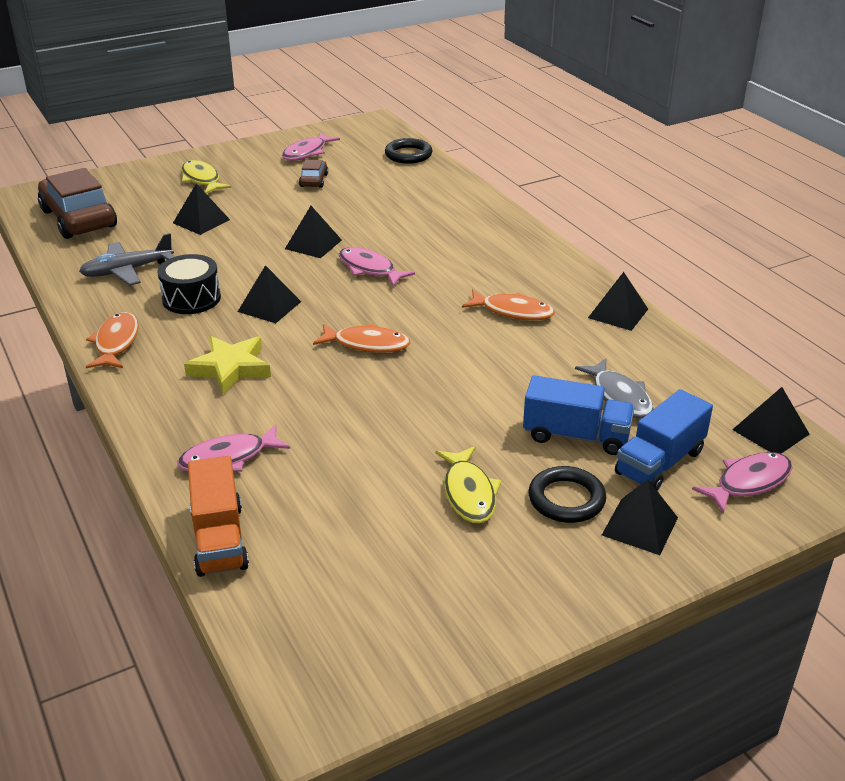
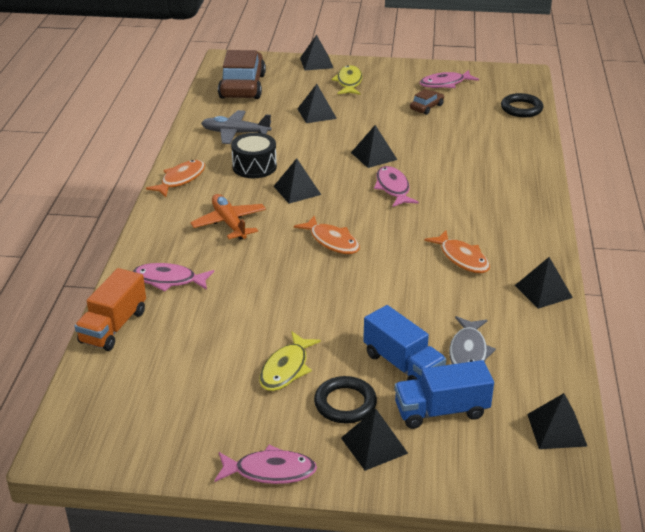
camera: 35 degrees right, 0 degrees up
yellow star [184,336,271,395] -> orange plane [190,194,266,240]
pink fish [692,452,792,514] -> pink fish moved to [214,445,317,484]
none -> black pyramid [300,35,333,70]

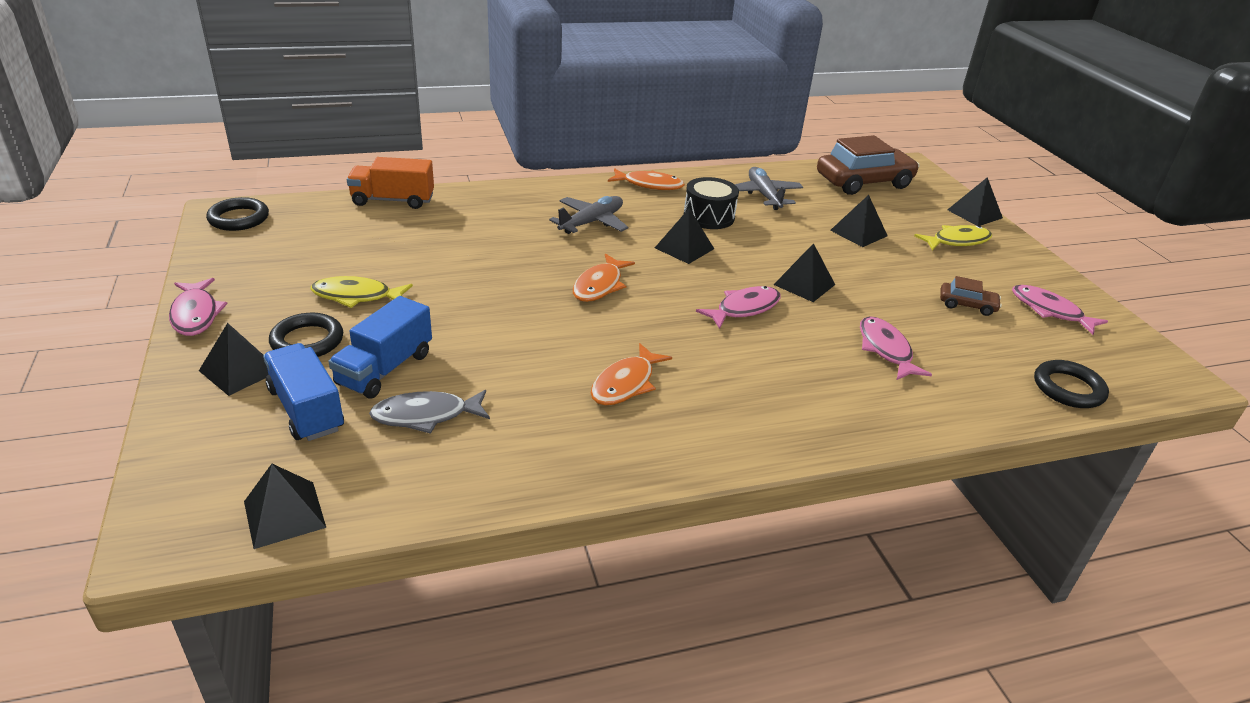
camera: 65 degrees right, 0 degrees up
pink fish [132,263,214,292] -> pink fish moved to [860,316,932,380]
orange plane [190,194,266,240] -> grey plane [549,196,628,234]
black pyramid [515,257,573,309] -> none
none -> black ring [206,197,269,231]

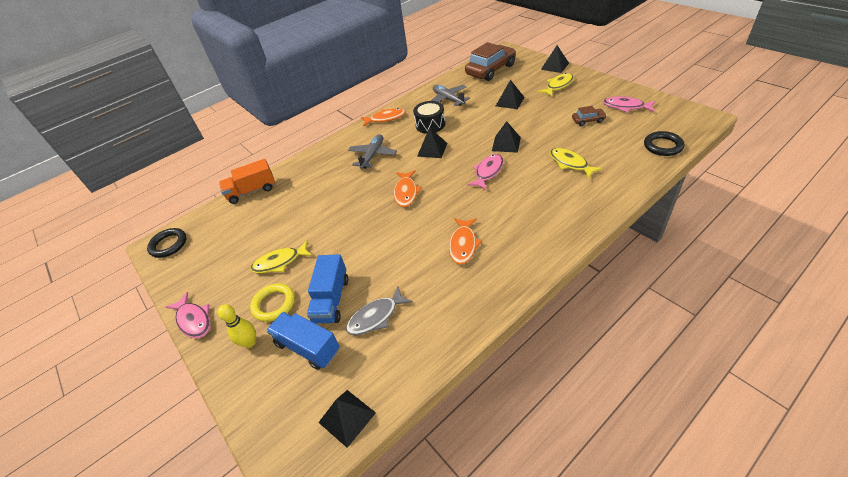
camera: 15 degrees left, 10 degrees up
black pyramid [199,323,269,396] -> yellow bowling pin [218,304,256,348]
black ring [269,313,343,357] -> yellow ring [250,283,295,322]
pink fish [860,316,932,380] -> yellow fish [550,148,602,179]

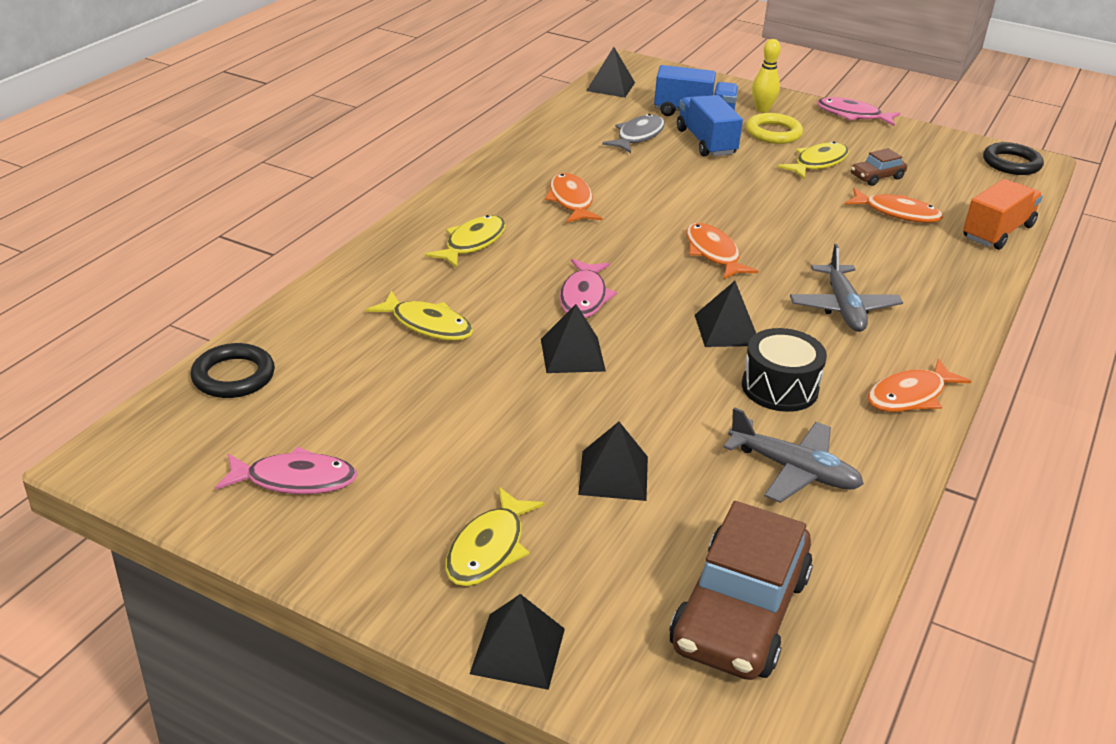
camera: 150 degrees right, 10 degrees down
brown car [572,106,607,126] -> brown car moved to [851,148,907,186]
none -> yellow fish [425,215,506,268]
none -> orange fish [845,188,943,222]

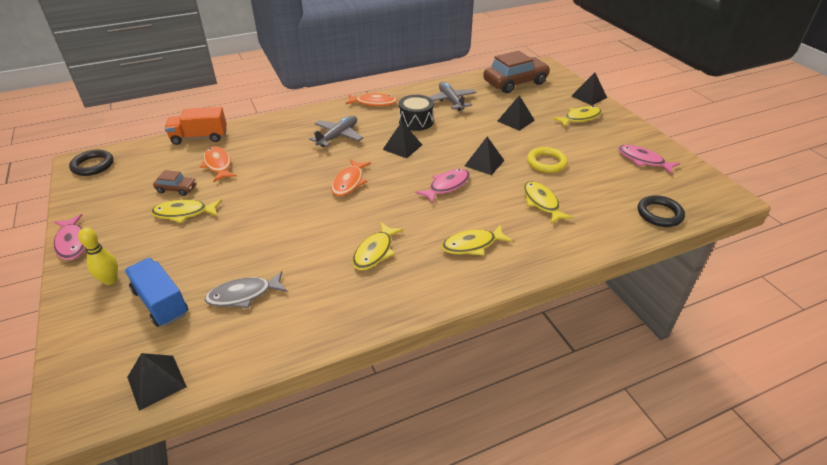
camera: 140 degrees left, 5 degrees up
orange fish [545,173,602,223] -> yellow fish [352,222,404,270]
blue truck [677,95,743,156] -> none
yellow ring [746,113,803,144] -> yellow ring moved to [527,147,568,173]

